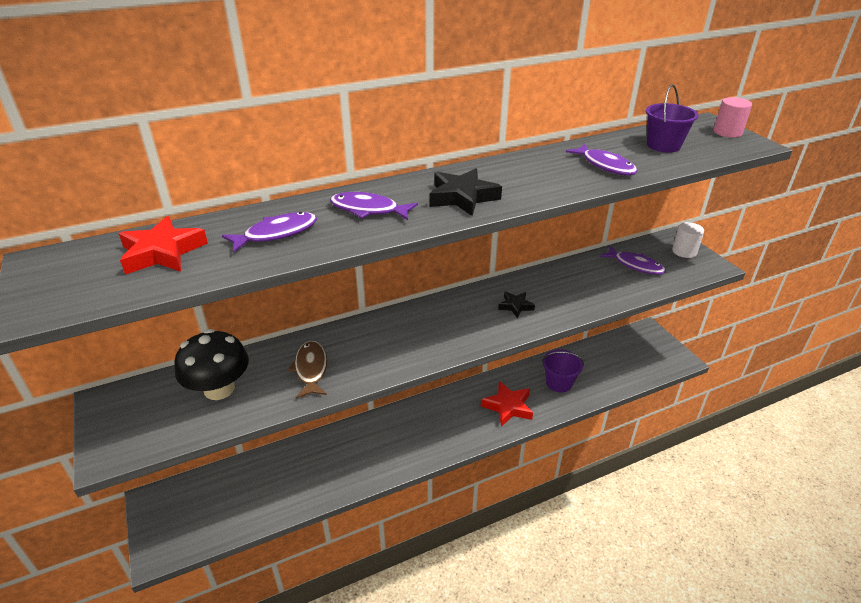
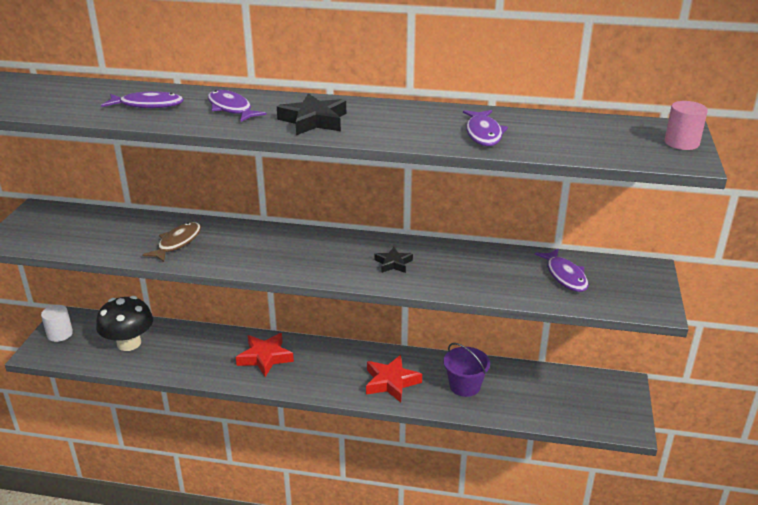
camera: 35 degrees right, 5 degrees down
red star [118,216,208,275] -> red star moved to [236,333,294,377]
black mushroom [174,329,249,400] -> black mushroom moved to [96,296,153,351]
purple bucket [646,84,699,153] -> none
white cylinder [672,222,704,258] -> white cylinder moved to [41,305,73,342]

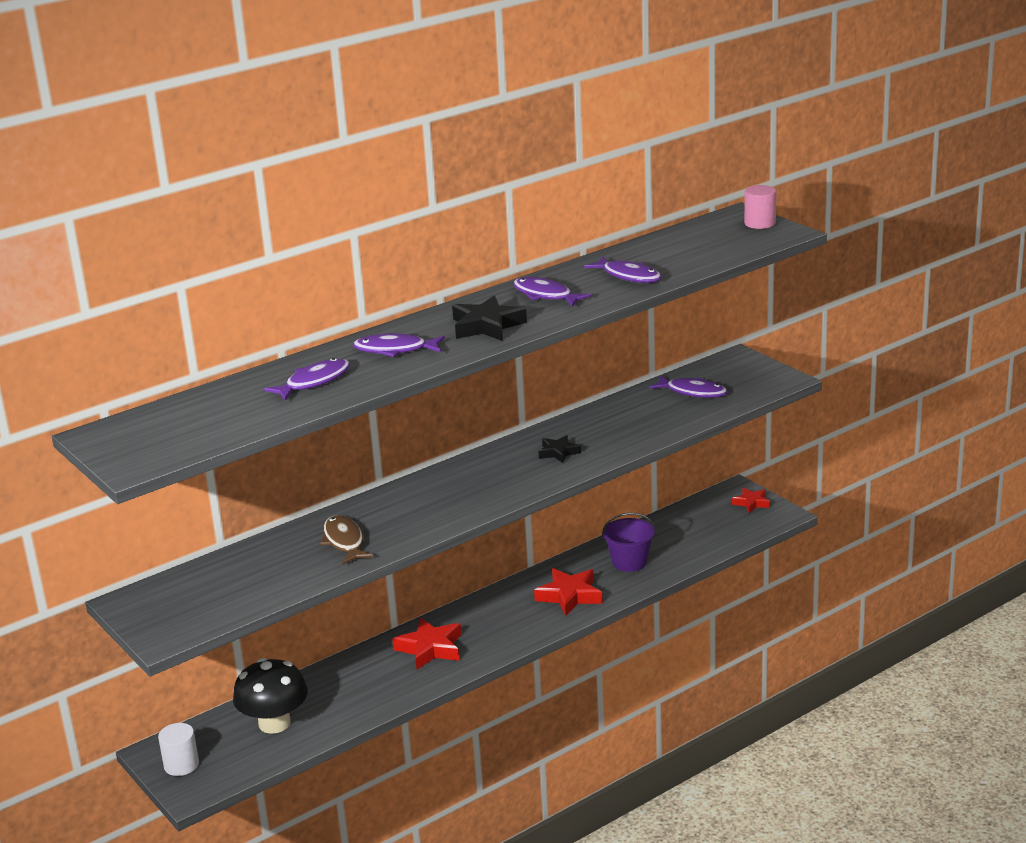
camera: 45 degrees left, 5 degrees down
none -> purple fish [513,277,592,307]
none -> red star [732,488,770,513]

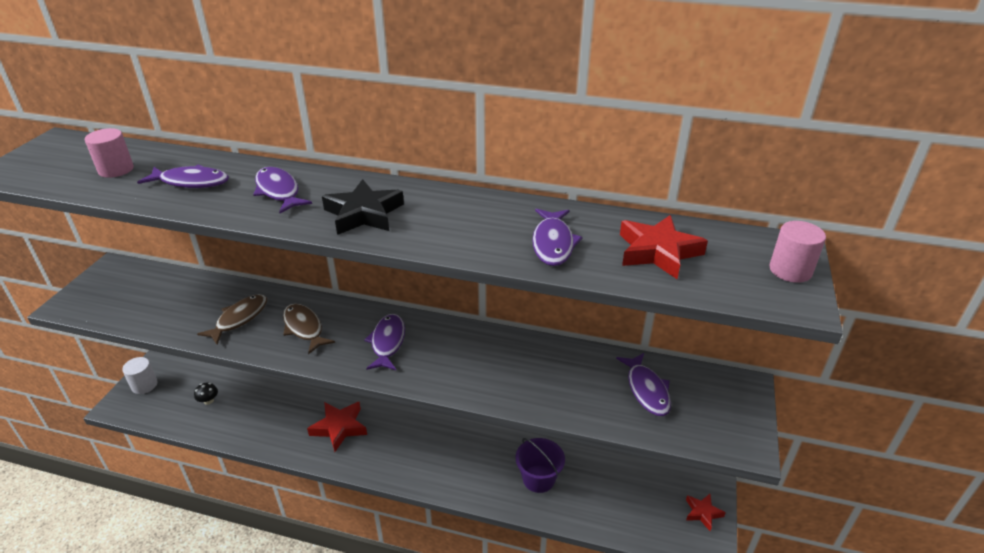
camera: 50 degrees right, 10 degrees up
black mushroom [233,658,308,734] -> black mushroom [194,382,218,405], size x0.41
purple fish [513,277,592,307] -> purple fish moved to [364,314,405,370]
red star [534,568,603,616] -> red star moved to [620,215,708,279]
black star [539,435,581,463] -> none
none -> pink cylinder [85,128,134,178]
none -> brown fish [283,304,335,354]

